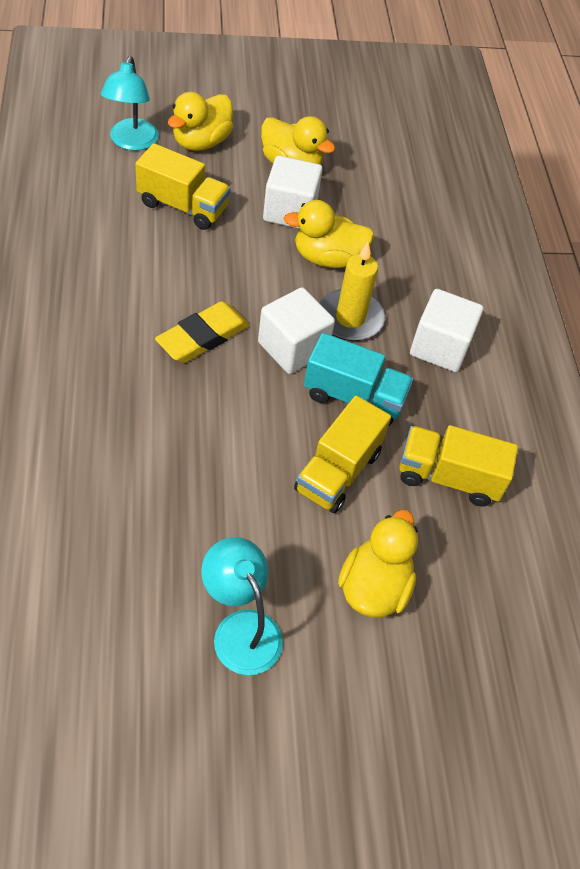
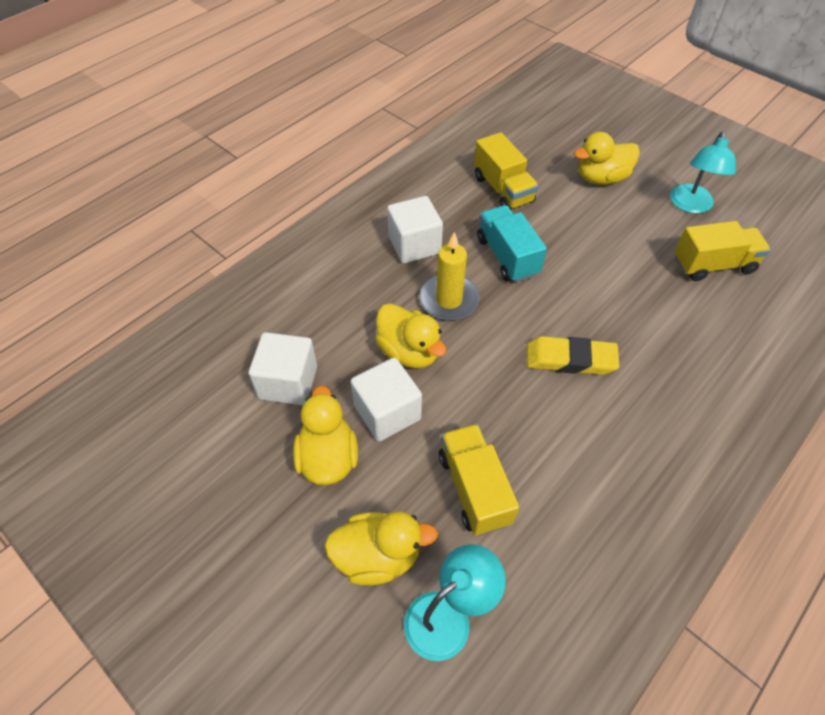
camera: 125 degrees left, 0 degrees up
white cube [258,287,335,374] -> white cube moved to [249,332,317,405]
yellow truck [294,395,391,513] -> yellow truck moved to [674,221,771,281]

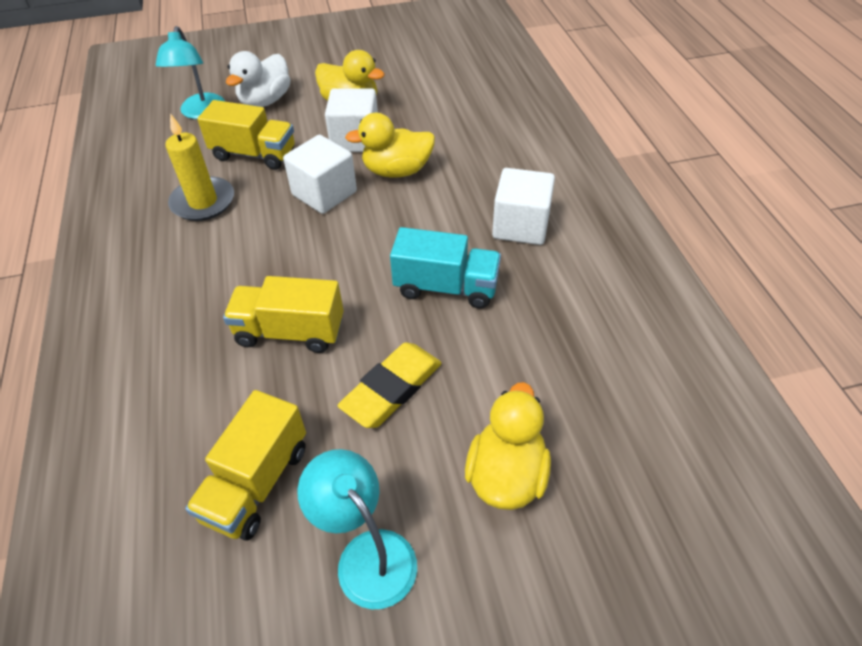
camera: 125 degrees right, 5 degrees down
white cube [249,332,317,405] -> white cube moved to [283,135,357,214]
yellow duck [324,511,438,585] -> white duck [226,51,291,107]
yellow candle [419,232,480,321] -> yellow candle moved to [165,114,234,221]
yellow truck [474,132,539,210] -> yellow truck moved to [223,276,344,353]
yellow eraser [527,336,619,375] -> yellow eraser moved to [337,342,442,428]

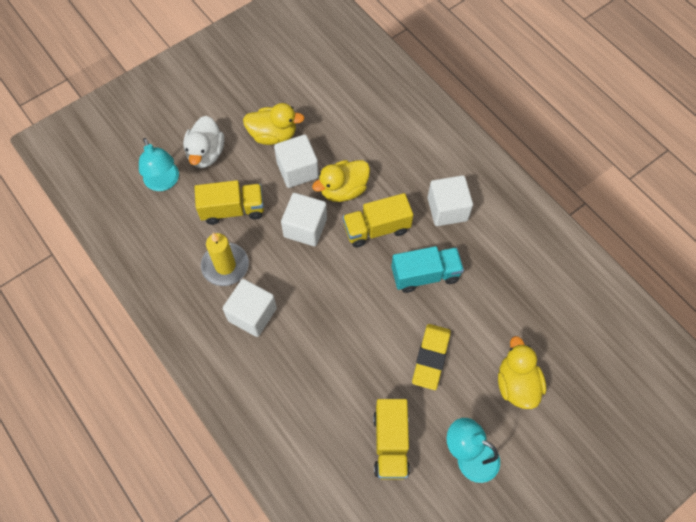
camera: 25 degrees left, 15 degrees up
yellow truck [223,276,344,353] -> yellow truck moved to [343,193,413,248]
none -> white cube [223,279,277,337]

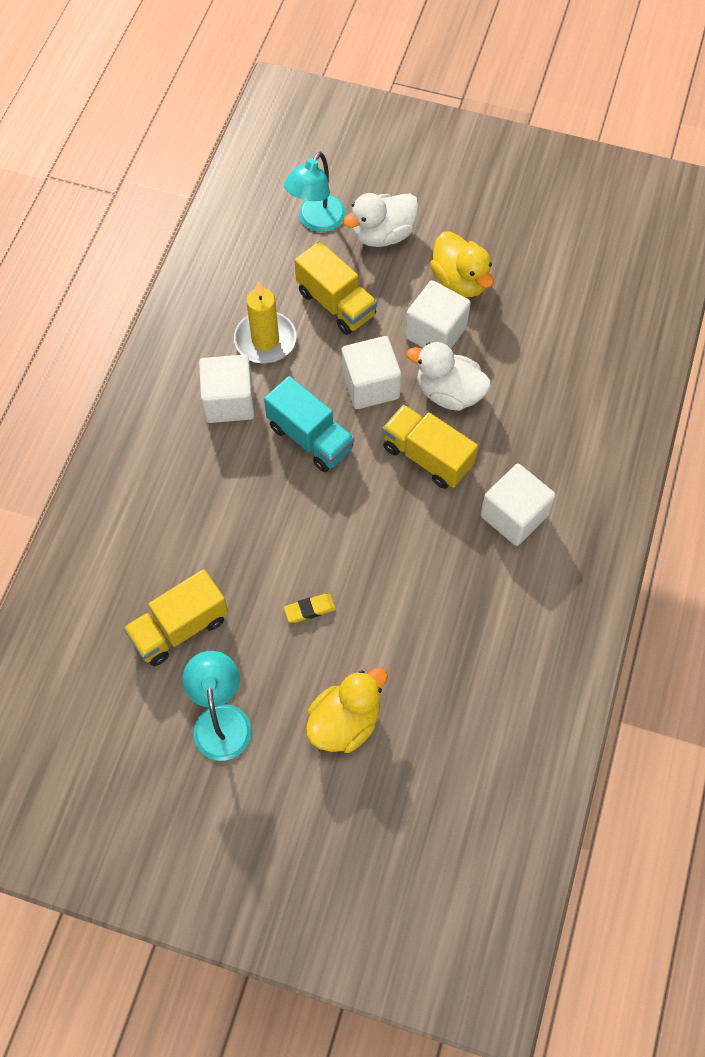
camera: 55 degrees right, 0 degrees up
yellow duck [312,160,370,202] -> white duck [406,342,491,411]
turquoise truck [391,246,464,293] -> turquoise truck moved to [264,376,354,472]
yellow eraser [412,324,451,390] -> yellow eraser [284,594,336,623], size x0.53

